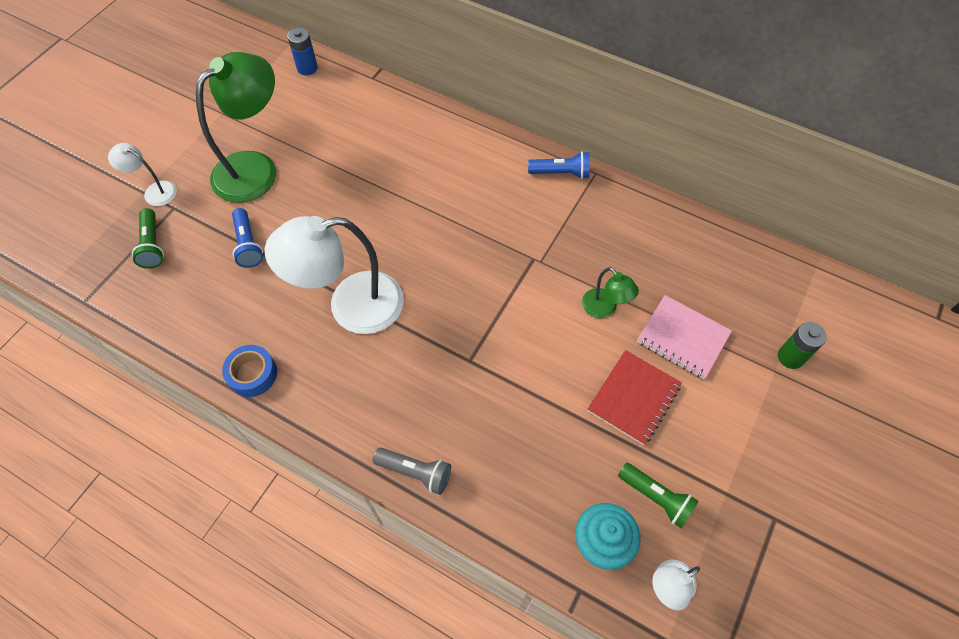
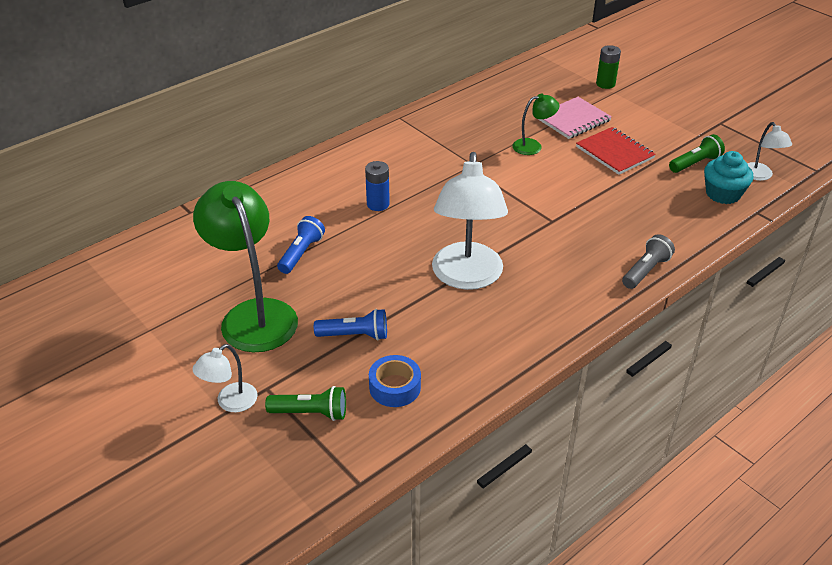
camera: 70 degrees left, 20 degrees down
blue tape [222,345,277,397] -> blue tape moved to [369,355,421,407]
blue battery [287,28,318,76] -> blue battery moved to [365,161,390,211]
blue flashlight [528,151,590,179] -> blue flashlight moved to [277,216,325,274]

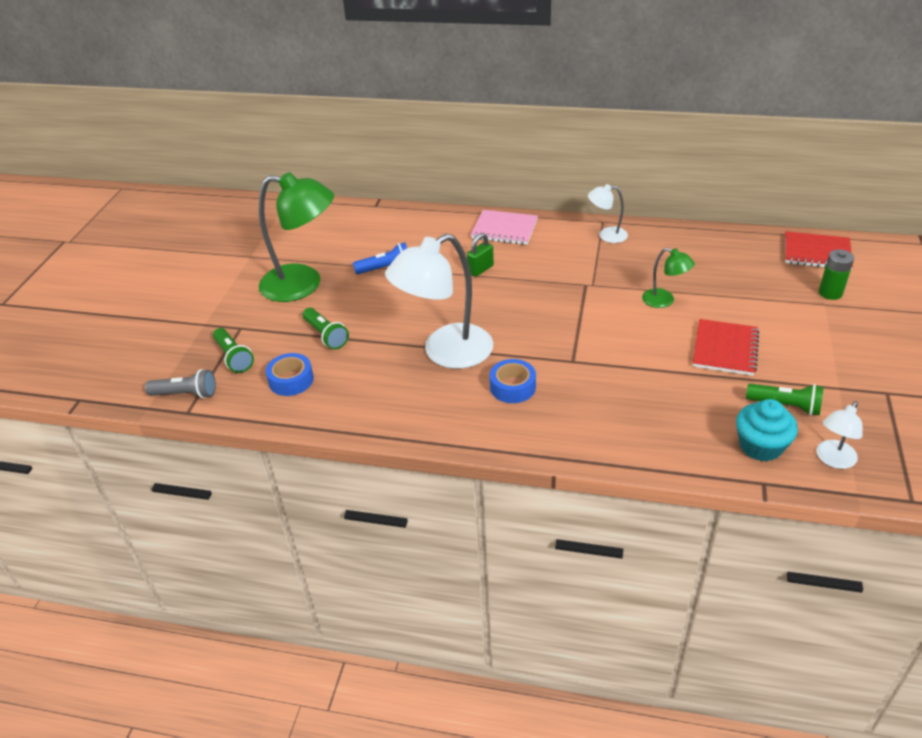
camera: 55 degrees right, 0 degrees up
white lamp [192,344,258,412] -> white lamp moved to [588,184,628,243]
green lamp [193,181,298,352] -> green lamp turned 75 degrees clockwise [259,172,334,302]
blue flashlight [314,309,387,340] -> green flashlight [303,308,349,349]
blue battery [365,161,390,211] -> green padlock [467,233,494,277]
pink notebook [538,97,612,139] -> pink notebook moved to [471,210,538,245]
grey flashlight [622,234,675,289] -> grey flashlight moved to [145,369,216,399]
none -> blue tape [490,359,536,403]
none -> red notebook [785,231,853,270]

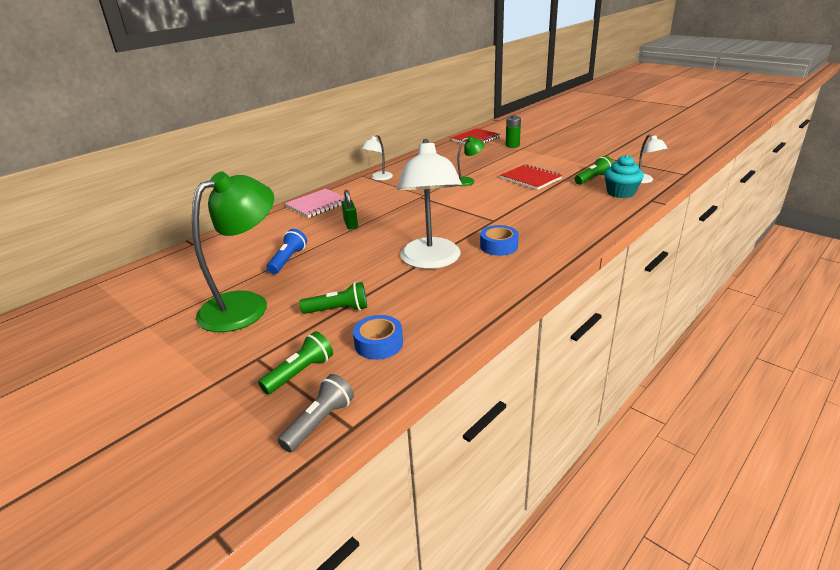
camera: 60 degrees left, 10 degrees down
green flashlight [213,328,254,373] -> green flashlight turned 45 degrees counterclockwise [258,331,333,395]

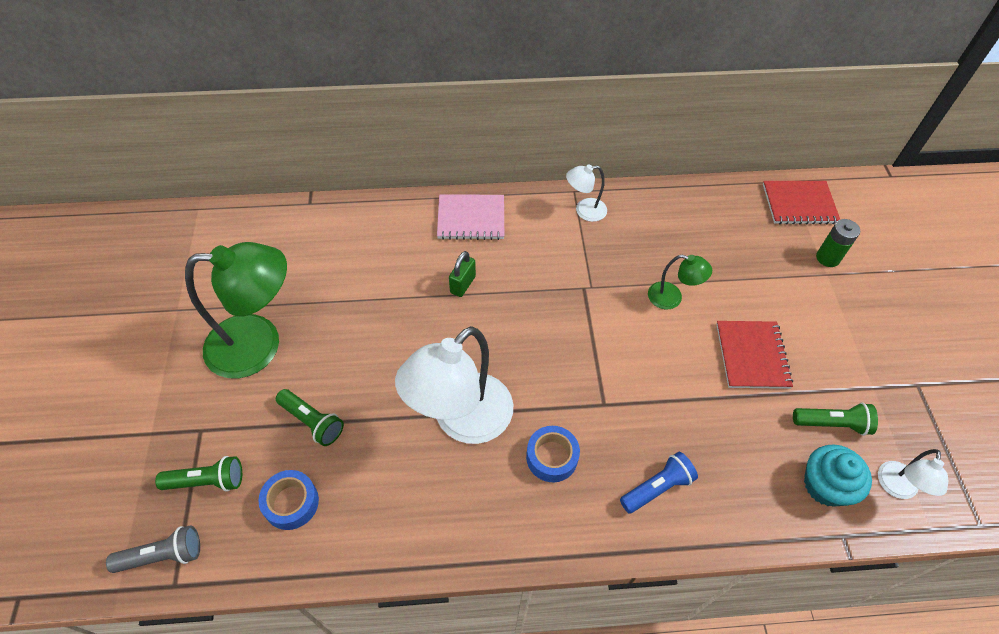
camera: 40 degrees right, 25 degrees up
blue flashlight [266,229,307,274] -> blue flashlight moved to [620,452,698,514]

